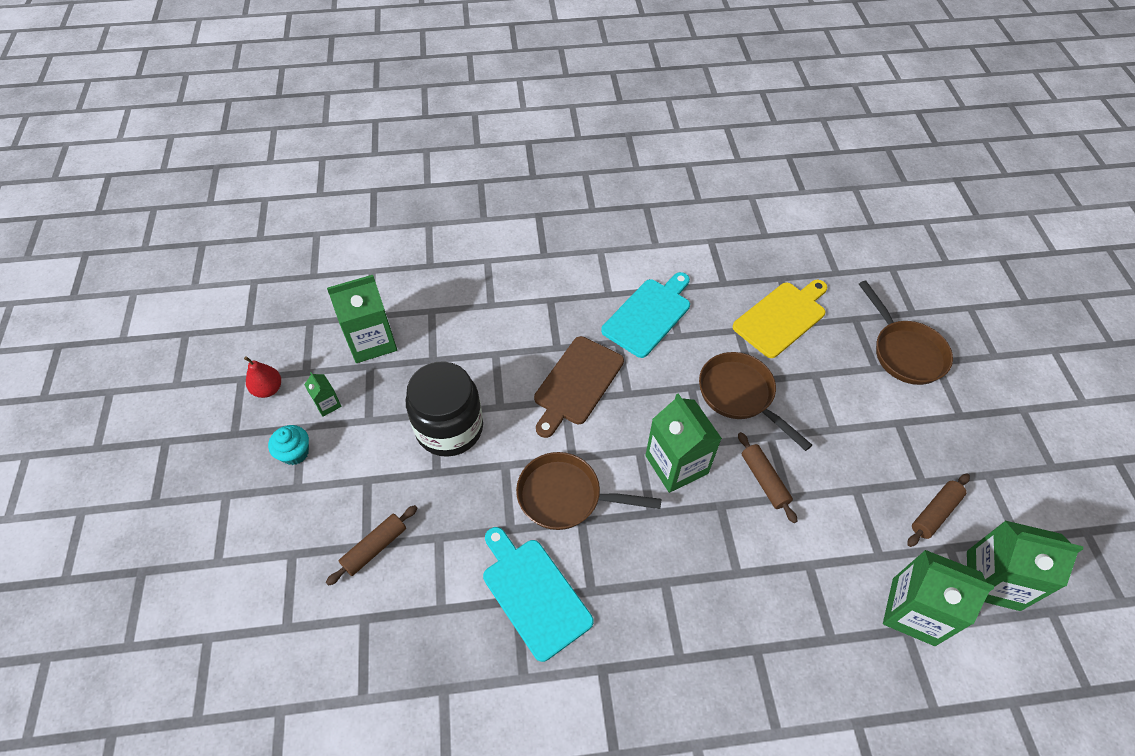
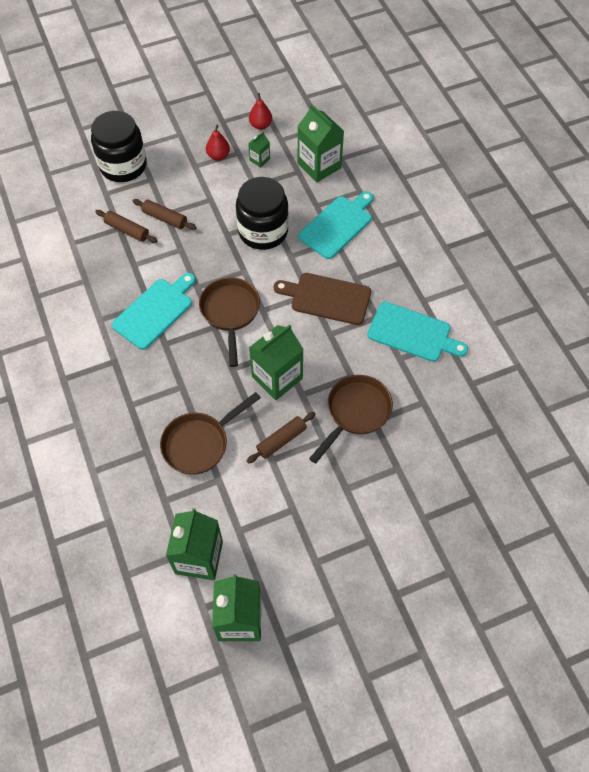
camera: 75 degrees right, 5 degrees up
turquoise cupcake [268,425,309,465] -> red pear [206,125,230,161]
yellow cutting board [733,280,827,358] -> none
brown pan [859,281,953,385] -> brown pan moved to [160,392,261,475]
brown rolling pin [907,474,970,547] -> brown rolling pin moved to [95,210,158,243]
none -> black jar [91,111,147,182]
none -> turquoise cutting board [298,191,374,259]

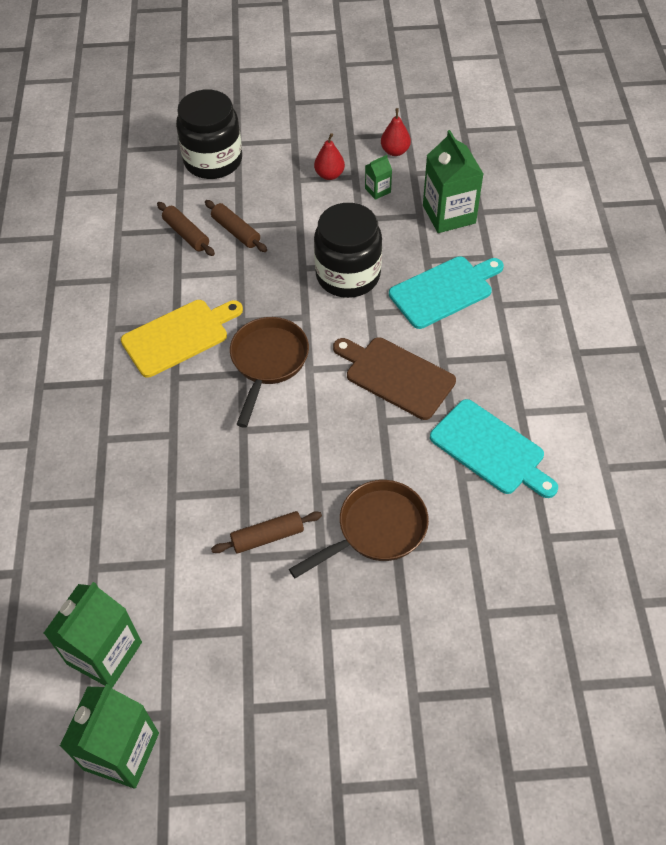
camera: 20 degrees right, 5 degrees down
turquoise cutting board [112,273,196,350] -> yellow cutting board [121,300,243,377]
brown pan [160,392,261,475] -> none
green carton [249,325,304,400] -> none

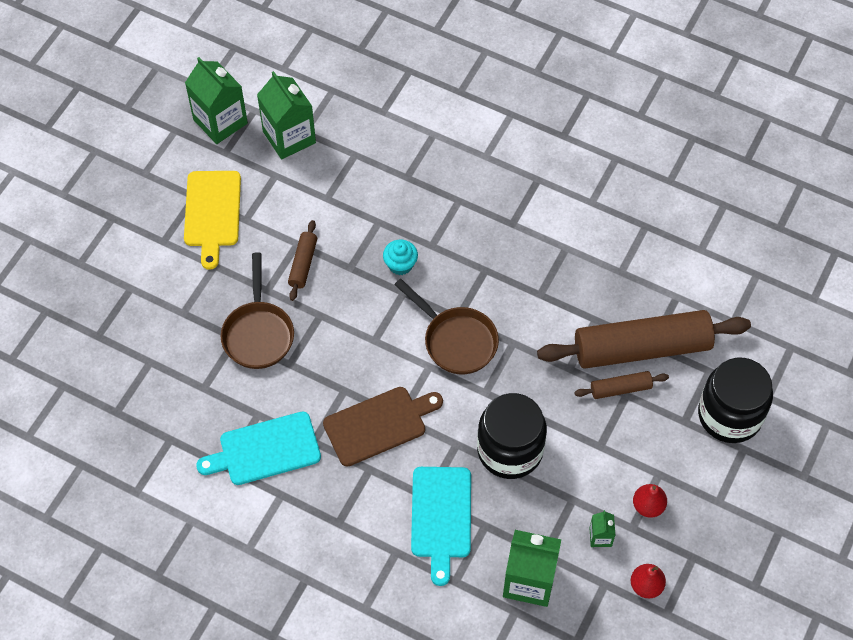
camera: 120 degrees right, 5 degrees up
yellow cutting board [121,300,243,377] -> yellow cutting board moved to [184,171,241,270]
brown rolling pin [157,202,215,256] -> brown rolling pin [537,310,751,369], size x2.26
none -> turquoise cupcake [383,240,418,275]

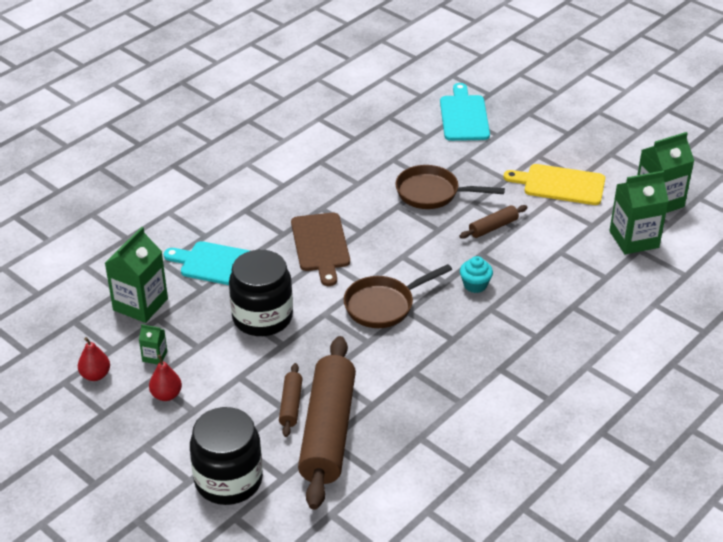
camera: 105 degrees right, 20 degrees down
turquoise cutting board [196,412,321,485] -> turquoise cutting board moved to [440,83,490,141]
brown rolling pin [288,220,317,301] -> brown rolling pin turned 60 degrees counterclockwise [459,205,528,239]

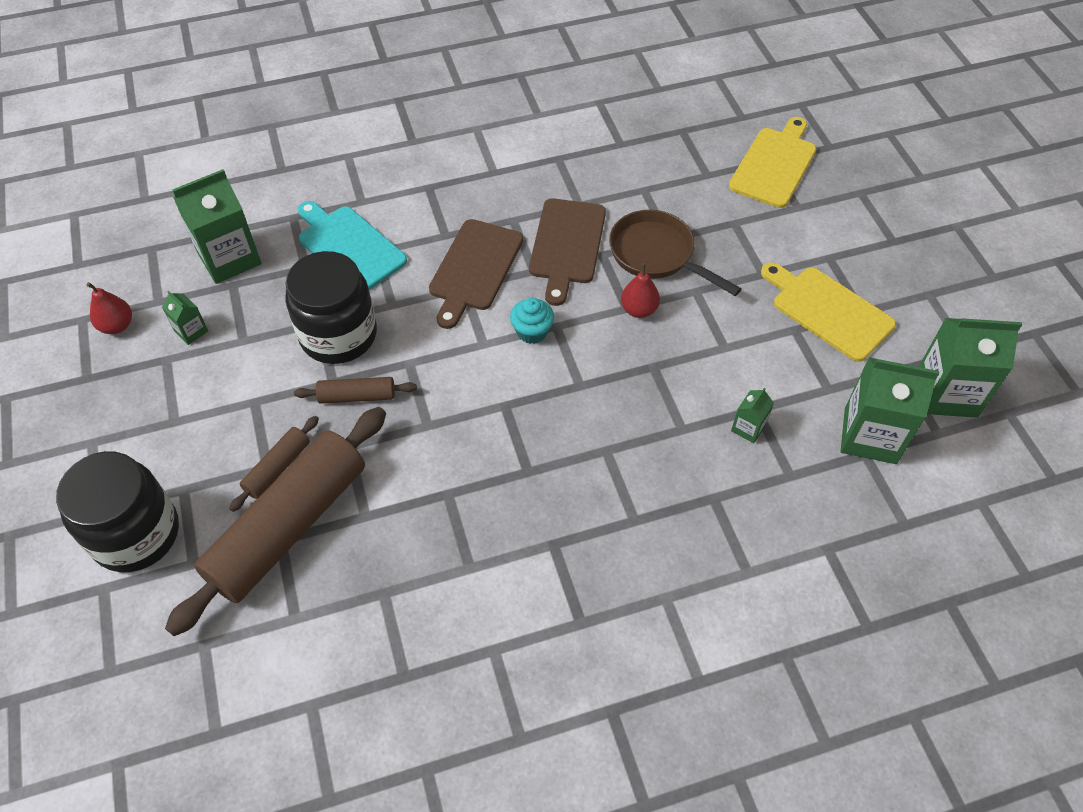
camera: 30 degrees right, 15 degrees up
red pear [149,355,182,401] -> red pear moved to [621,263,660,318]
brown pan [344,264,452,328] -> none
turquoise cutting board [440,83,490,141] -> yellow cutting board [729,117,817,208]
brown rolling pin [459,205,528,239] -> brown rolling pin moved to [294,377,417,404]
turquoise cupcake [460,256,493,293] -> turquoise cupcake moved to [510,298,554,344]
none -> brown cutting board [529,198,606,306]
none -> green carton [731,387,774,443]

